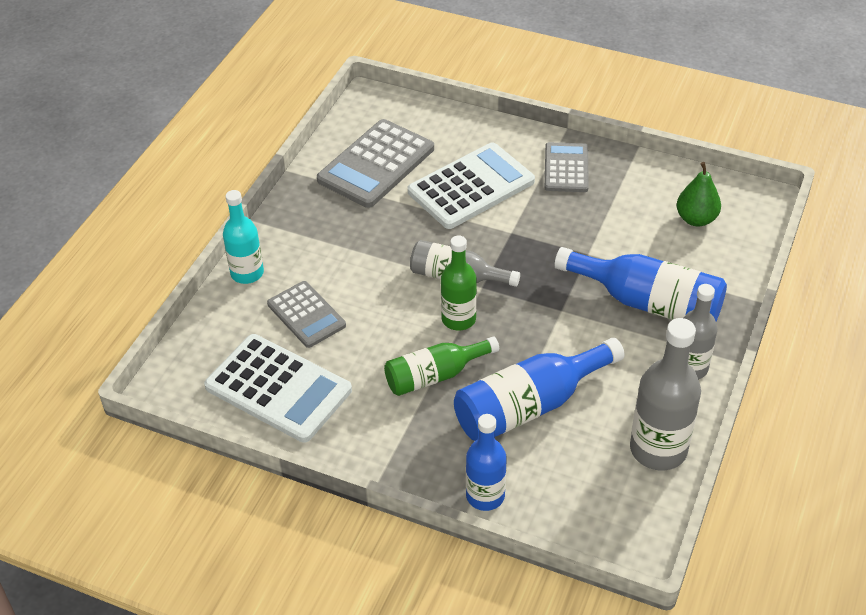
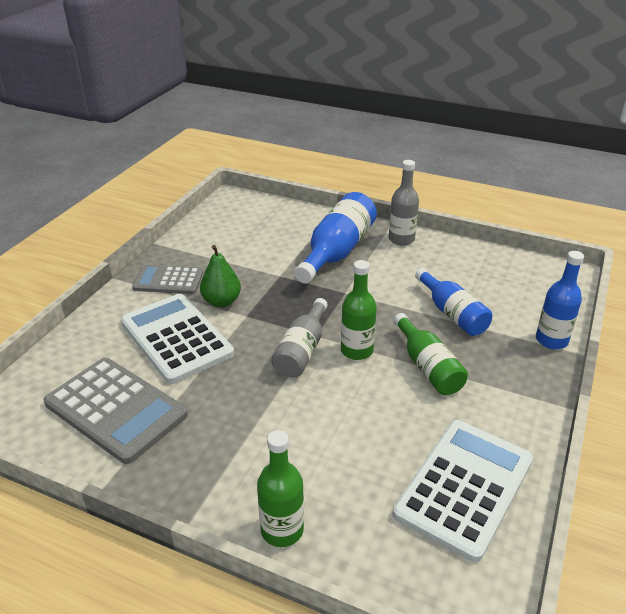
camera: 90 degrees left, 10 degrees down
turquoise bottle [223,190,264,284] -> green bottle [257,430,304,547]
grey calculator [267,281,346,348] -> none
blue bottle [454,338,625,441] -> blue bottle [415,268,492,336], size x0.66
grey bottle [630,318,701,471] -> none
green pear [677,162,721,227] -> green pear moved to [200,245,241,307]

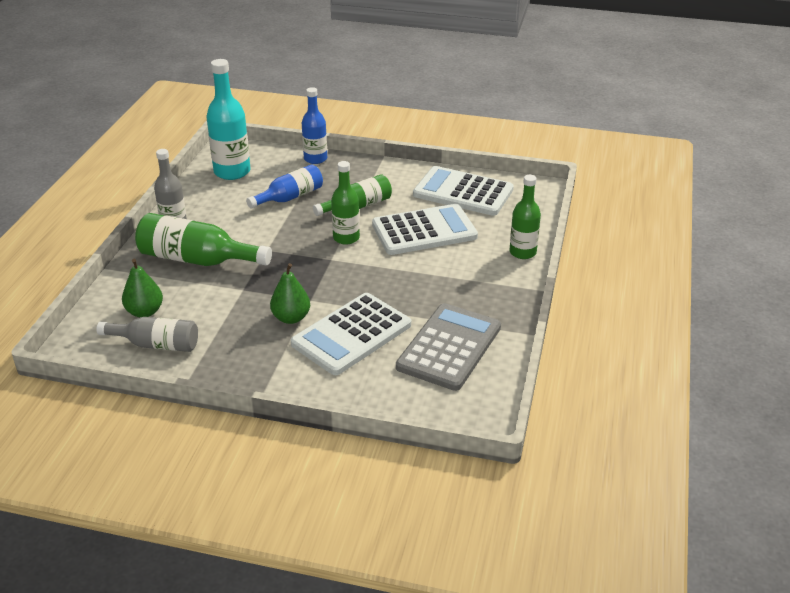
camera: 100 degrees left, 0 degrees up
grey calculator [132,265,203,294] -> none
grey bottle [271,298,328,378] -> grey bottle moved to [97,317,198,352]
blue bottle [294,192,377,284] -> green bottle [135,213,272,266]
none -> green pear [122,259,163,317]
none -> turquoise bottle [206,59,251,180]
none -> white calculator [372,204,478,255]

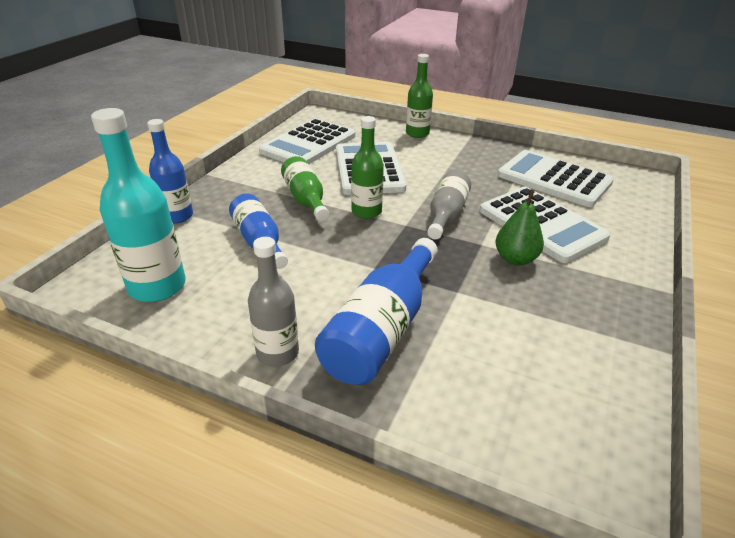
camera: 80 degrees left, 0 degrees up
grey bottle [97,317,198,352] -> grey bottle moved to [427,170,471,239]
green pear [122,259,163,317] -> none
green bottle [135,213,272,266] -> blue bottle [315,238,438,385]
grey calculator [396,303,501,391] -> white calculator [498,150,614,207]

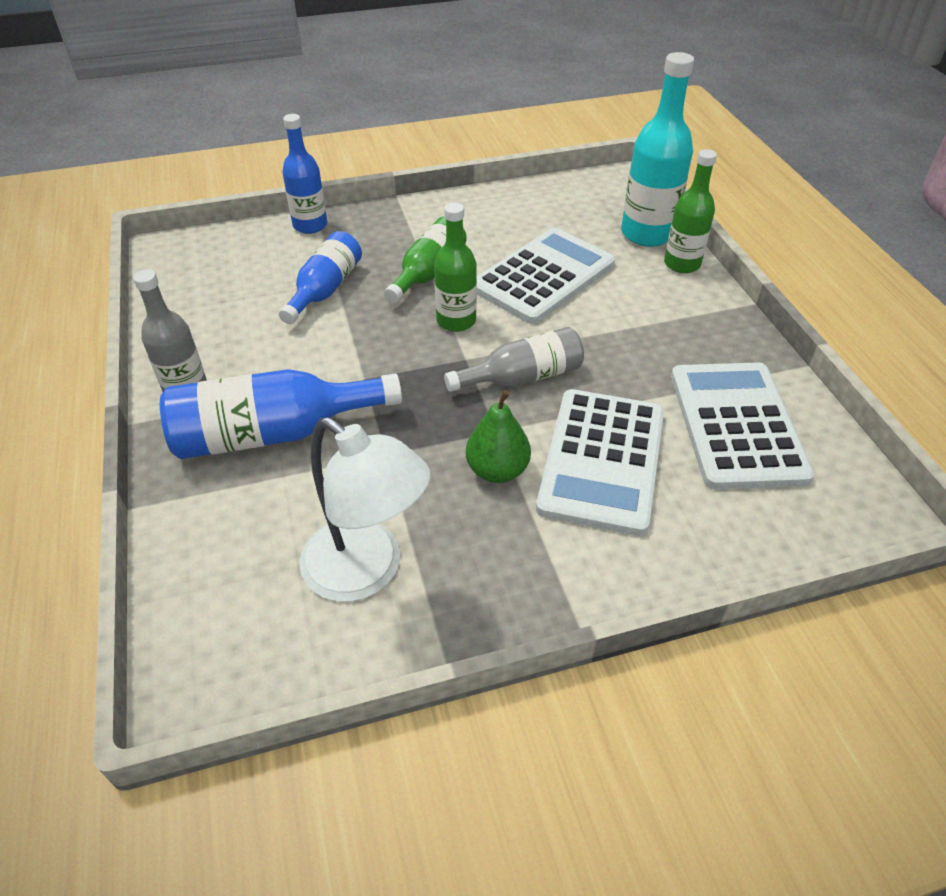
camera: 50 degrees right, 10 degrees up
turquoise bottle [91,108,186,302] -> turquoise bottle moved to [621,52,694,247]
white calculator [259,118,355,164] -> none
none -> white lamp [299,417,430,602]

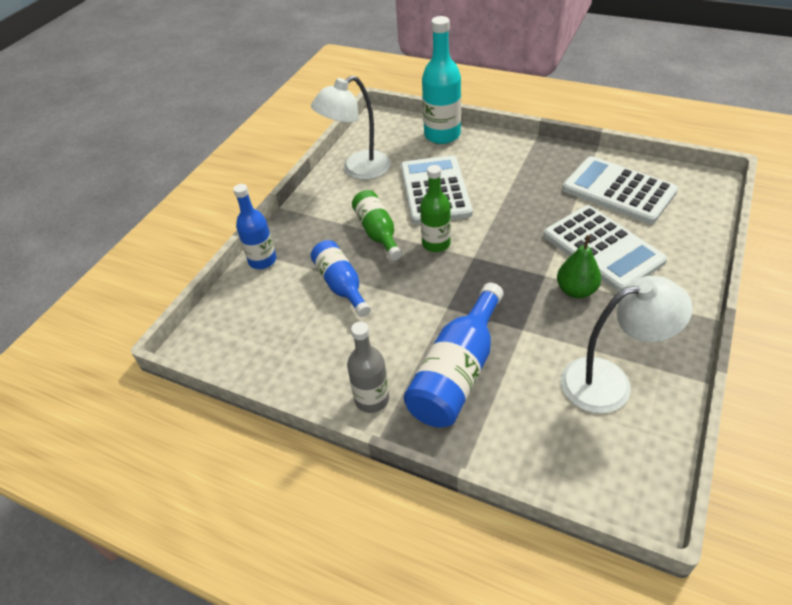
camera: 45 degrees left, 0 degrees up
grey bottle [444,327,584,392] -> none
green bottle [664,149,717,273] -> none
none -> white lamp [311,76,391,180]

